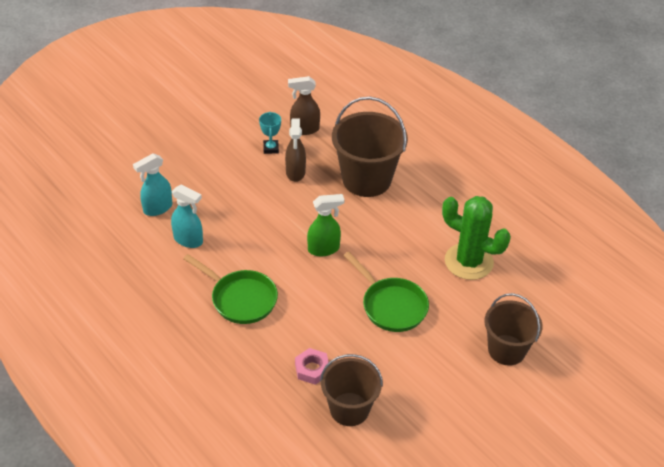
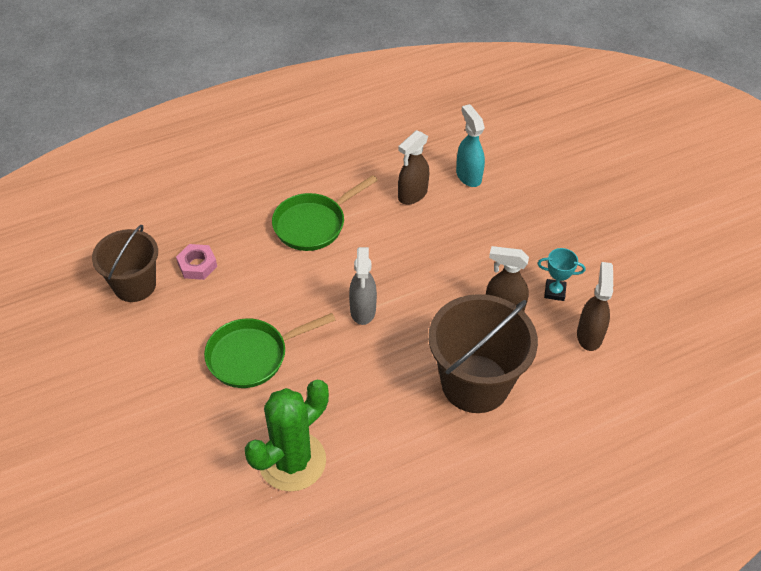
camera: 105 degrees right, 5 degrees up
turquoise spray bottle [171,185,203,248] -> brown spray bottle [398,130,429,204]
green spray bottle [307,194,345,256] -> grey spray bottle [349,247,377,325]
brown bucket [484,293,543,365] -> none

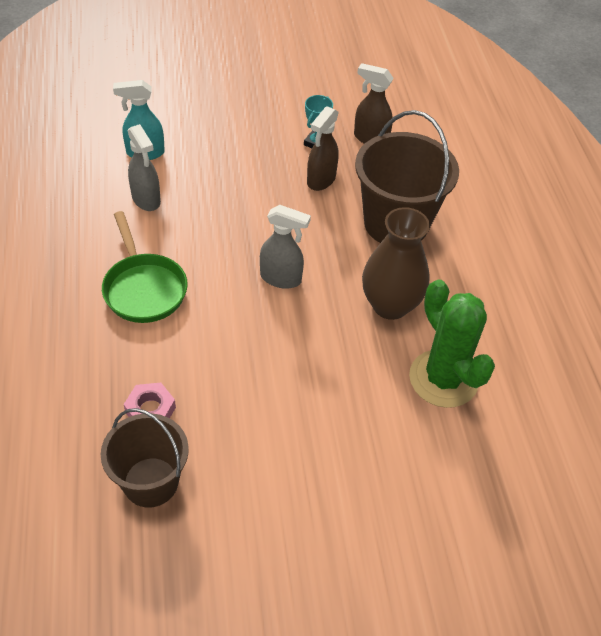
camera: 75 degrees left, 0 degrees up
green pan [204,313,335,388] -> none
brown spray bottle [398,130,429,204] -> grey spray bottle [128,124,161,211]
none -> brown vase [362,207,430,320]

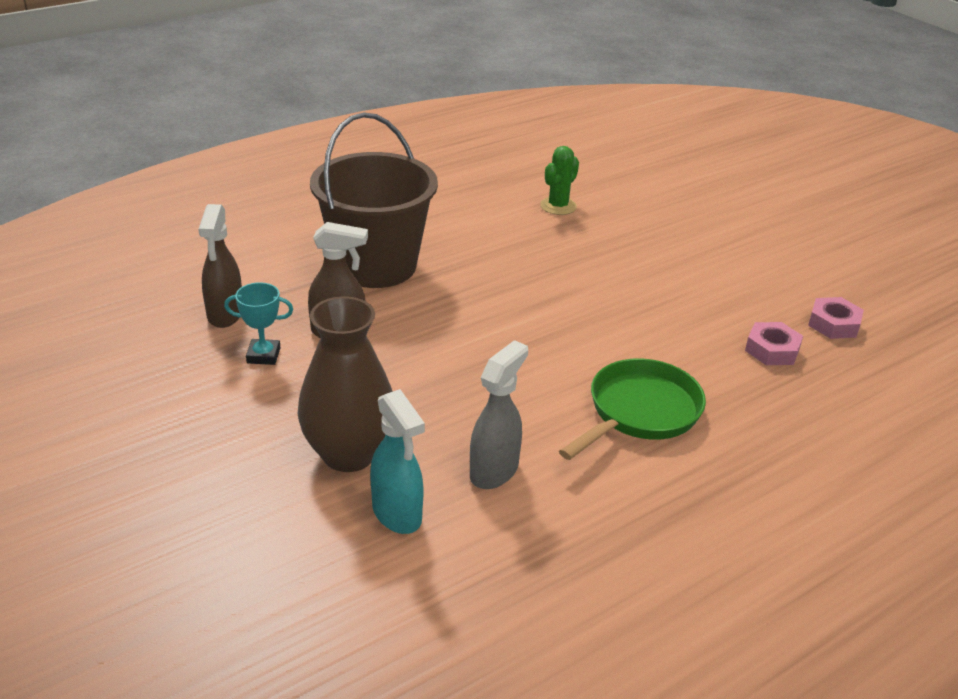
camera: 115 degrees left, 15 degrees down
brown bucket [101,408,189,508] -> pink nut [808,297,864,339]
grey spray bottle [260,205,311,289] -> none
brown vase [362,207,430,320] -> brown vase moved to [298,296,393,472]
green cactus [409,279,495,408] -> green cactus [540,146,579,215], size x0.54

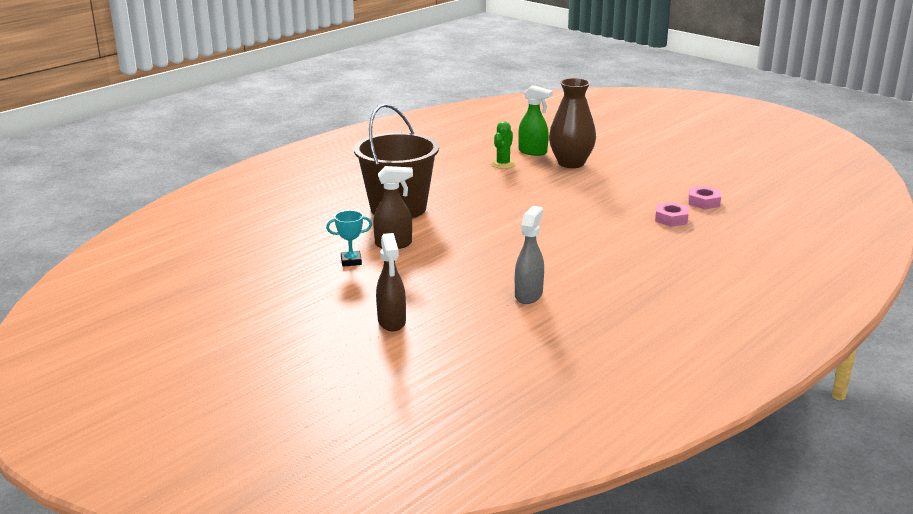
camera: 10 degrees left, 10 degrees down
brown spray bottle [198,204,242,328] -> brown spray bottle moved to [376,233,406,331]
brown vase [298,296,393,472] -> brown vase moved to [549,78,596,168]
turquoise spray bottle [370,389,425,534] -> none
green pan [559,359,706,460] -> none
none -> green spray bottle [518,85,553,156]

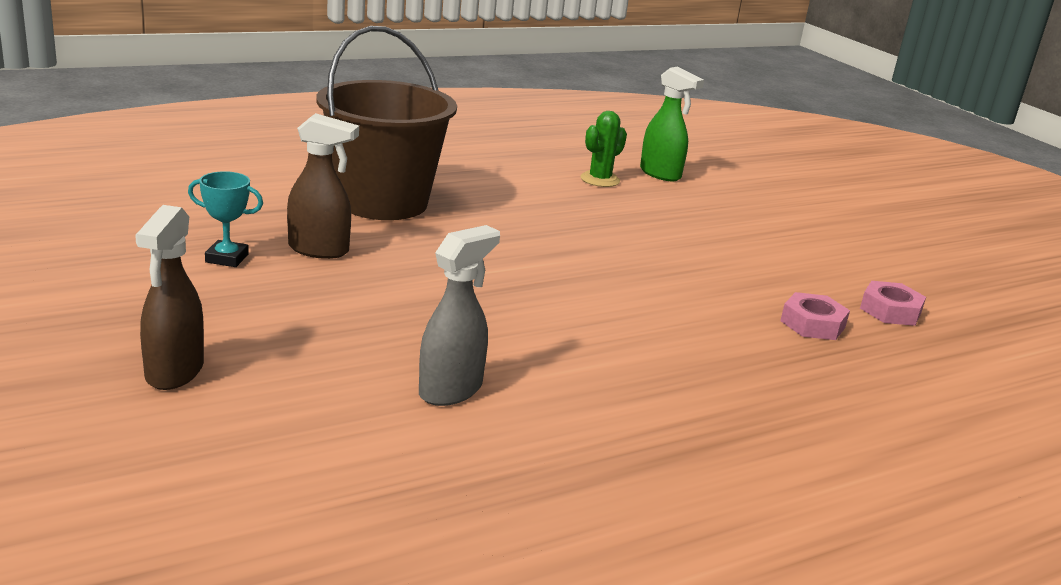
camera: 15 degrees right, 0 degrees up
brown vase [549,78,596,168] -> none

